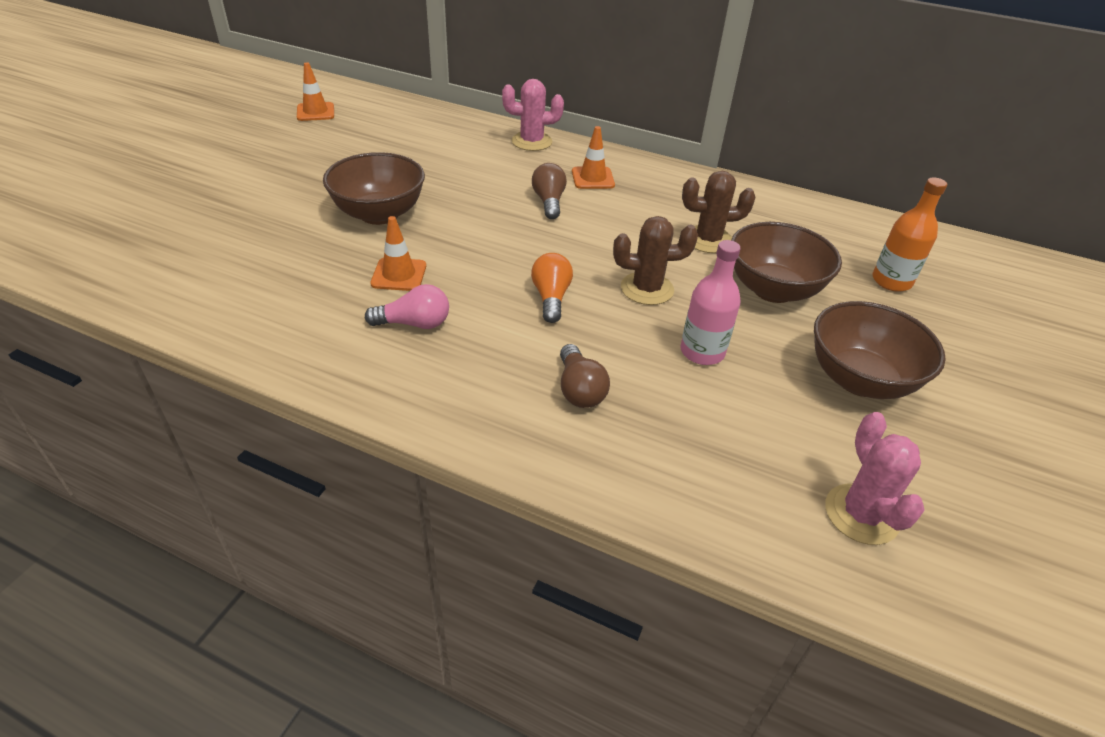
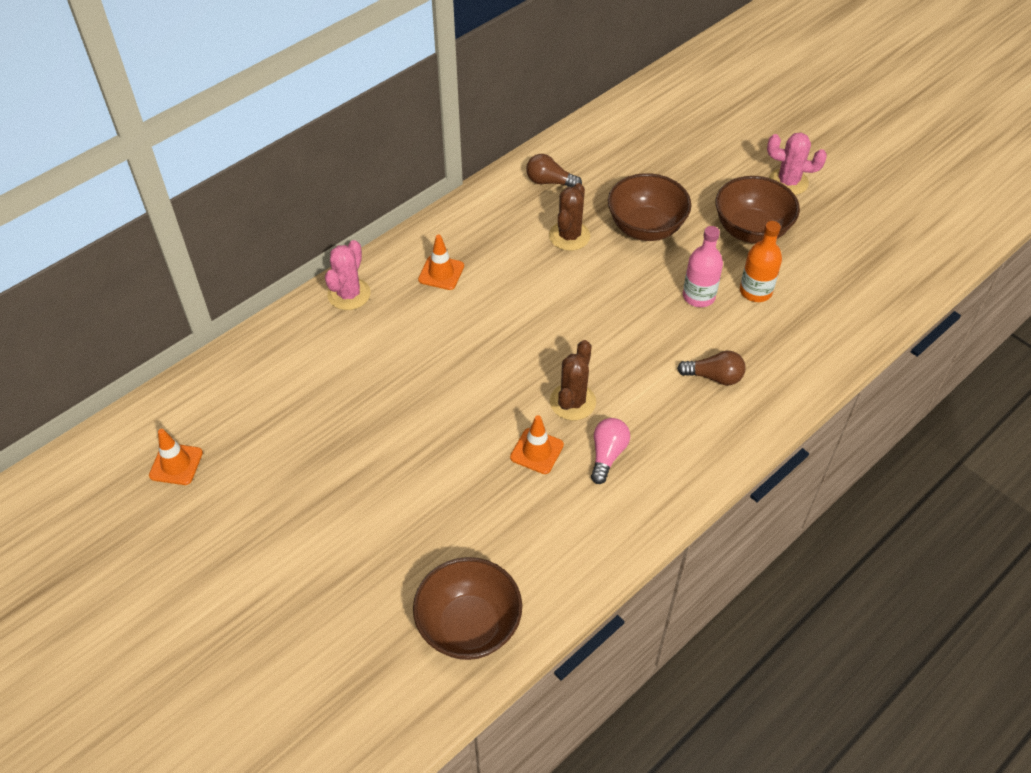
camera: 65 degrees left, 10 degrees up
brown bowl [323,152,425,225] -> brown bowl moved to [413,557,522,660]
orange light bulb [531,253,573,323] -> none
brown light bulb [532,163,567,219] -> brown light bulb moved to [526,154,582,187]
brown cactus [613,216,698,305] -> brown cactus moved to [550,340,596,420]
pink cactus [825,412,925,545] -> pink cactus moved to [767,133,827,195]
orange bottle [872,177,947,292] -> orange bottle moved to [740,221,782,302]

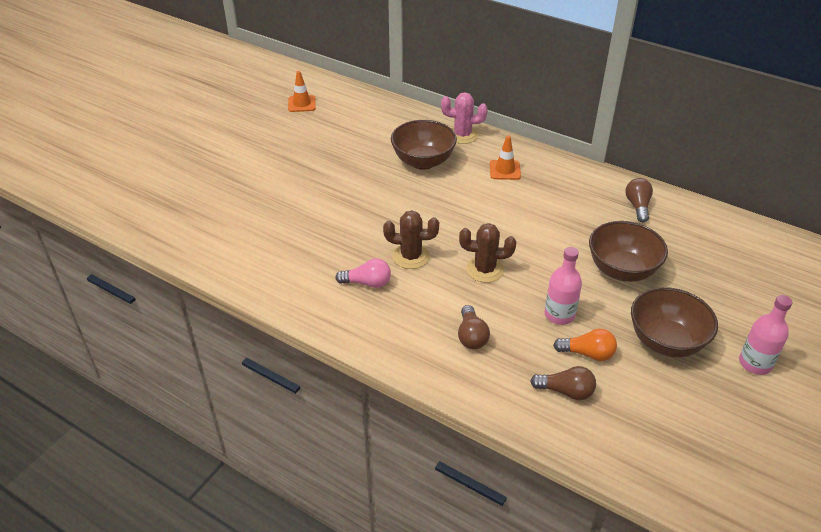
camera: 75 degrees right, 10 degrees down
brown bowl [413,557,522,660] -> brown bowl moved to [391,120,457,170]
orange traffic cone [510,415,564,474] -> none
brown cactus [549,183,590,251] -> brown cactus moved to [459,223,516,283]
orange bottle [740,221,782,302] -> orange light bulb [553,329,617,361]
pink cactus [767,133,827,195] -> pink bottle [739,295,792,375]
none -> brown light bulb [530,366,596,400]

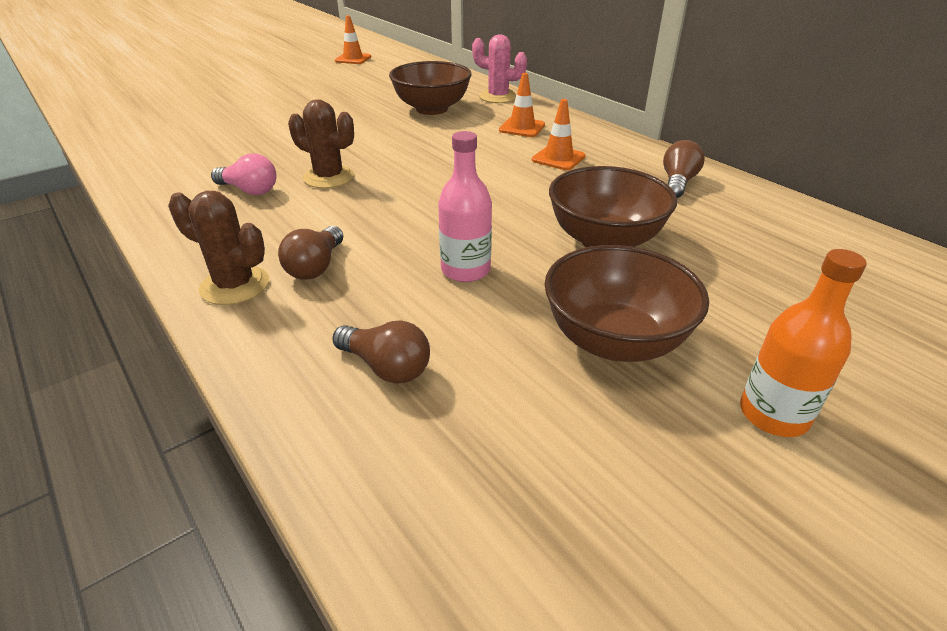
camera: 20 degrees right, 5 degrees down
brown cactus [459,223,516,283] -> brown cactus moved to [168,191,269,305]
orange light bulb [553,329,617,361] -> none
pink bottle [739,295,792,375] -> orange bottle [740,249,867,437]
none -> orange traffic cone [532,99,586,170]

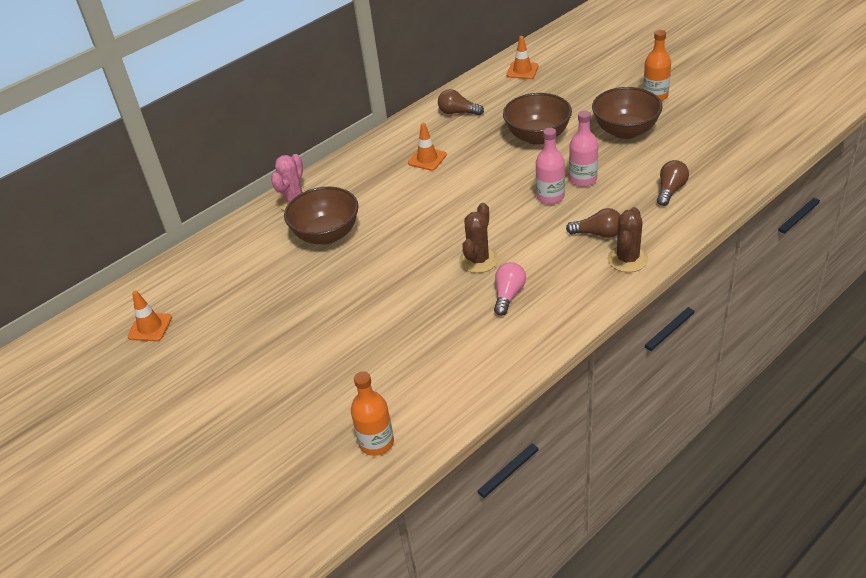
camera: 90 degrees left, 5 degrees up
orange traffic cone [499,73,545,137] -> orange traffic cone moved to [507,36,539,79]
none -> orange bottle [351,371,394,456]
none -> pink bottle [536,128,565,204]

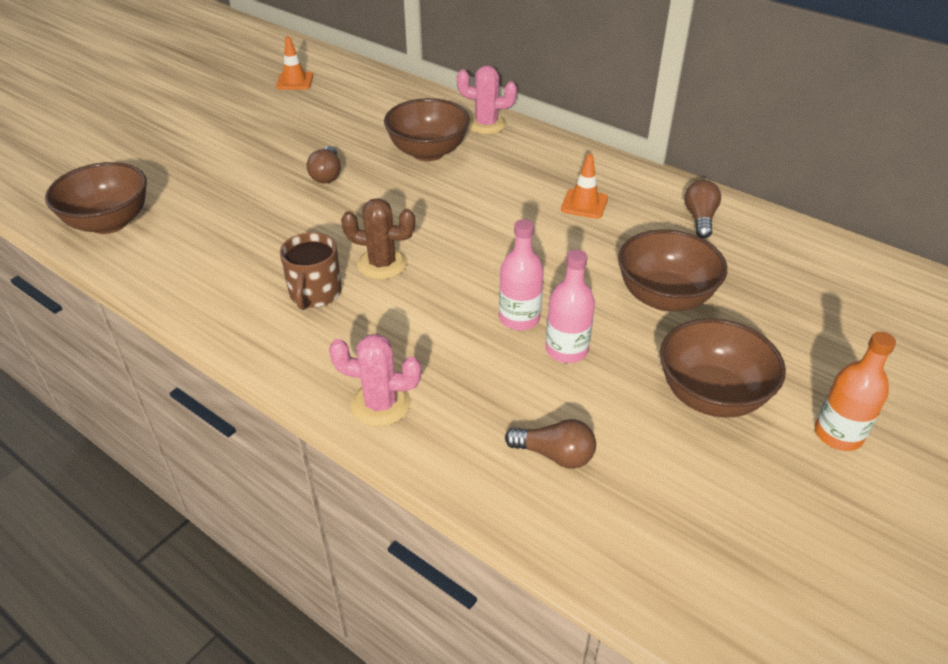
camera: 75 degrees right, 0 degrees up
orange bottle [351,371,394,456] -> brown bowl [45,162,147,234]
pink light bulb [494,262,526,316] -> brown mug [280,232,342,310]
orange traffic cone [507,36,539,79] -> none
brown light bulb [566,208,620,238] -> brown light bulb moved to [307,146,341,183]
brown cactus [608,207,648,272] -> pink cactus [329,334,421,426]

